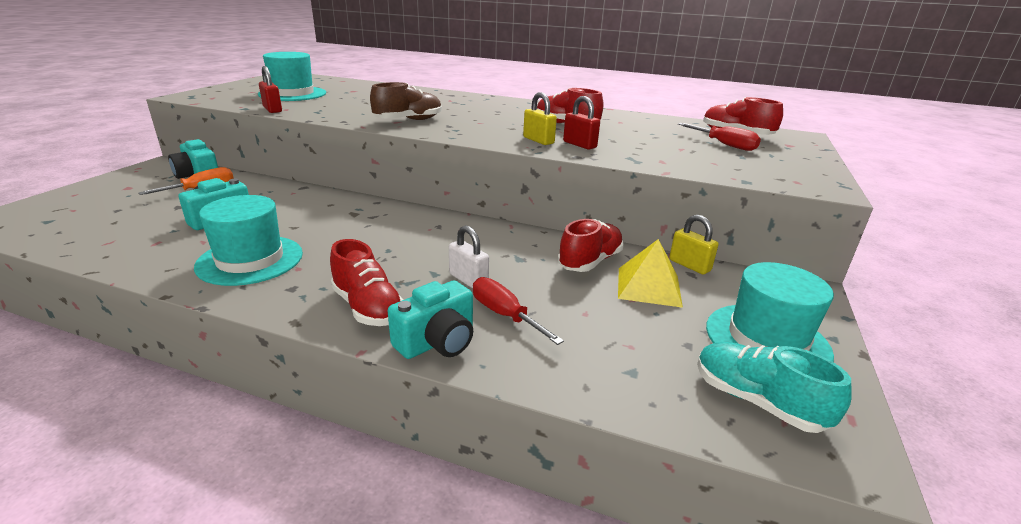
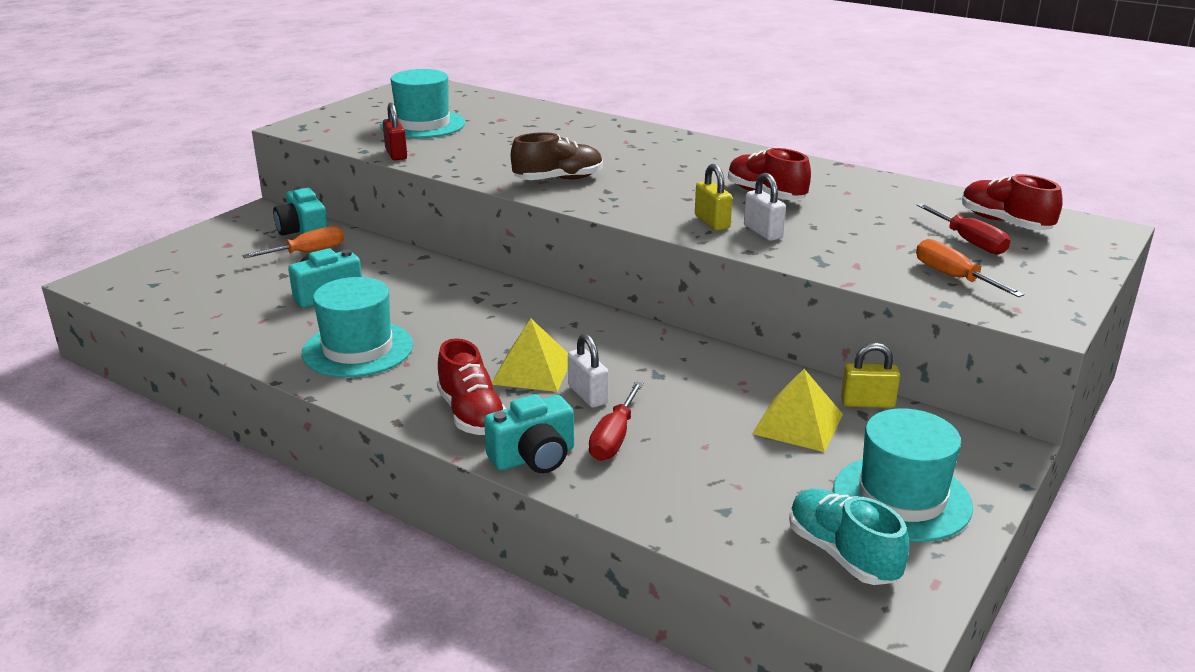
camera: 15 degrees right, 0 degrees up
red screwdriver [473,277,564,345] -> red screwdriver turned 135 degrees counterclockwise [589,381,643,461]
red shoe [558,219,624,272] -> none
red padlock [563,96,600,150] -> white padlock [744,173,786,241]
yellow padlock [669,215,719,275] -> yellow padlock turned 60 degrees counterclockwise [841,343,900,408]
none -> yellow pyramid [492,318,568,392]
none -> orange screwdriver [916,239,1024,297]

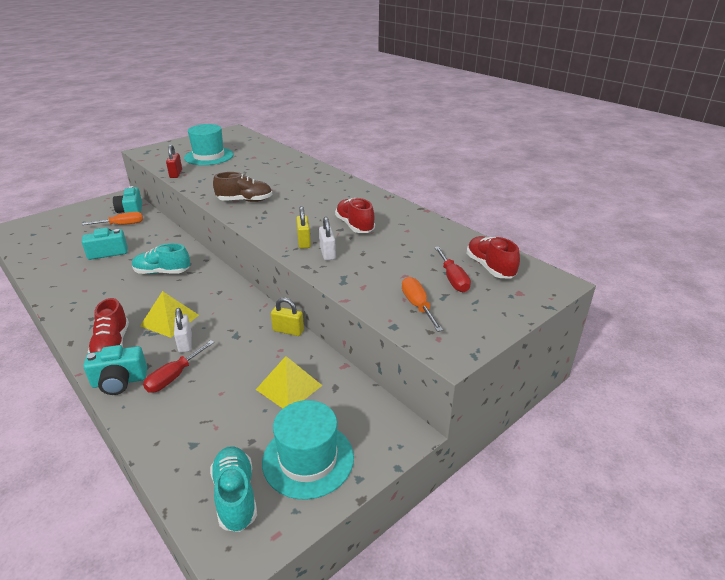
camera: 15 degrees right, 5 degrees up
turquoise hat [302,277,413,377] -> none
yellow padlock [841,343,900,408] -> yellow padlock moved to [271,298,304,336]
none -> turquoise shoe [132,243,190,274]

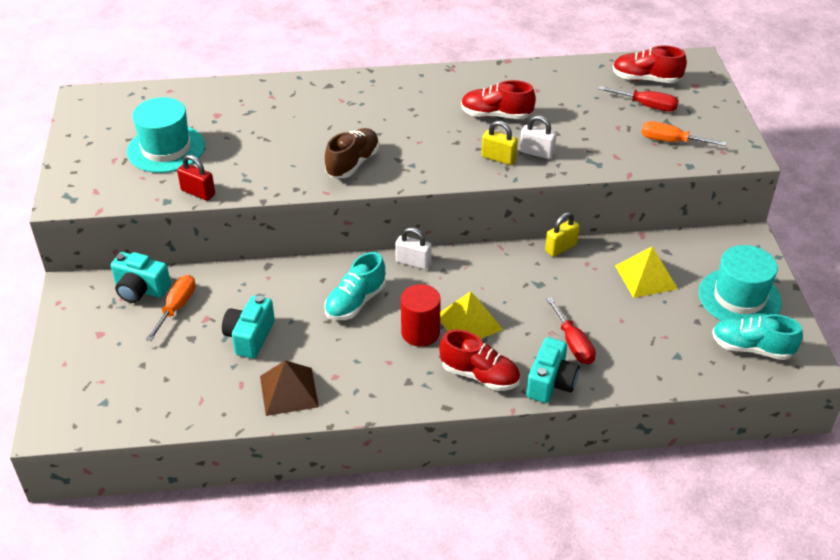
camera: 55 degrees left, 10 degrees up
white padlock [174,308,192,353] -> white padlock moved to [395,227,431,270]
none -> brown pyramid [260,360,319,416]
none -> red cylinder [401,284,441,346]

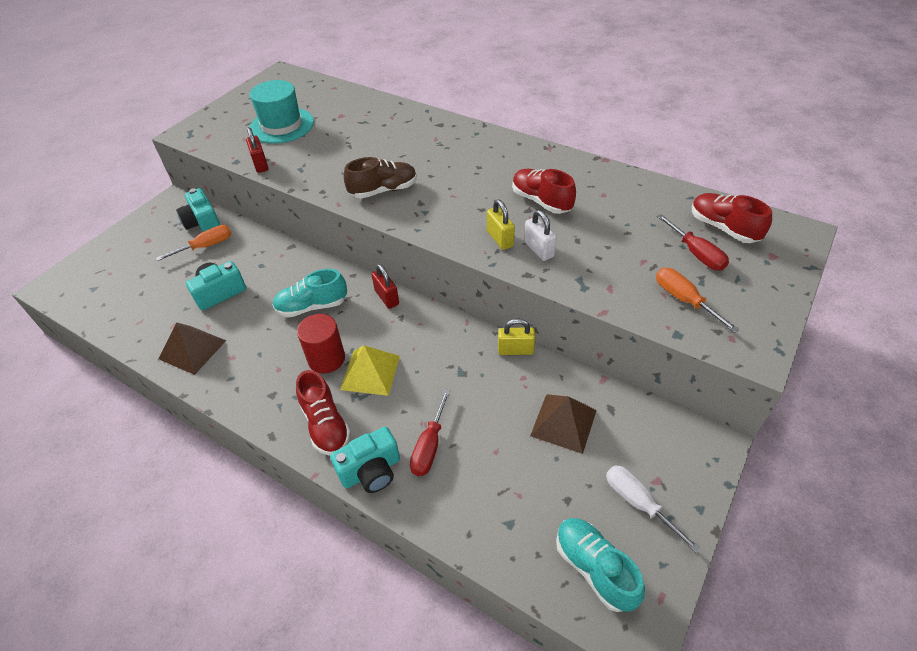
camera: 40 degrees right, 5 degrees up
white padlock [395,227,431,270] -> red padlock [372,264,399,309]
yellow pyramid [615,246,678,298] -> brown pyramid [530,394,597,454]
turquoise hat [699,245,782,321] -> white screwdriver [606,465,700,553]

